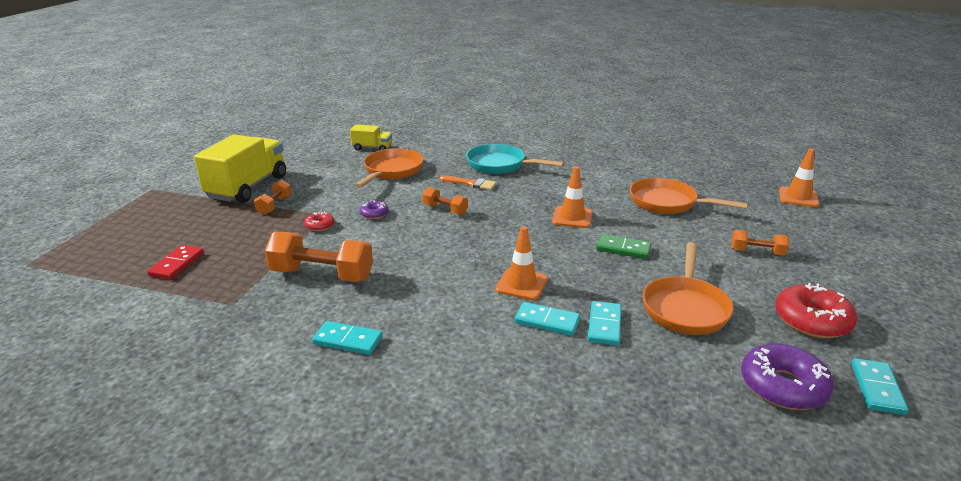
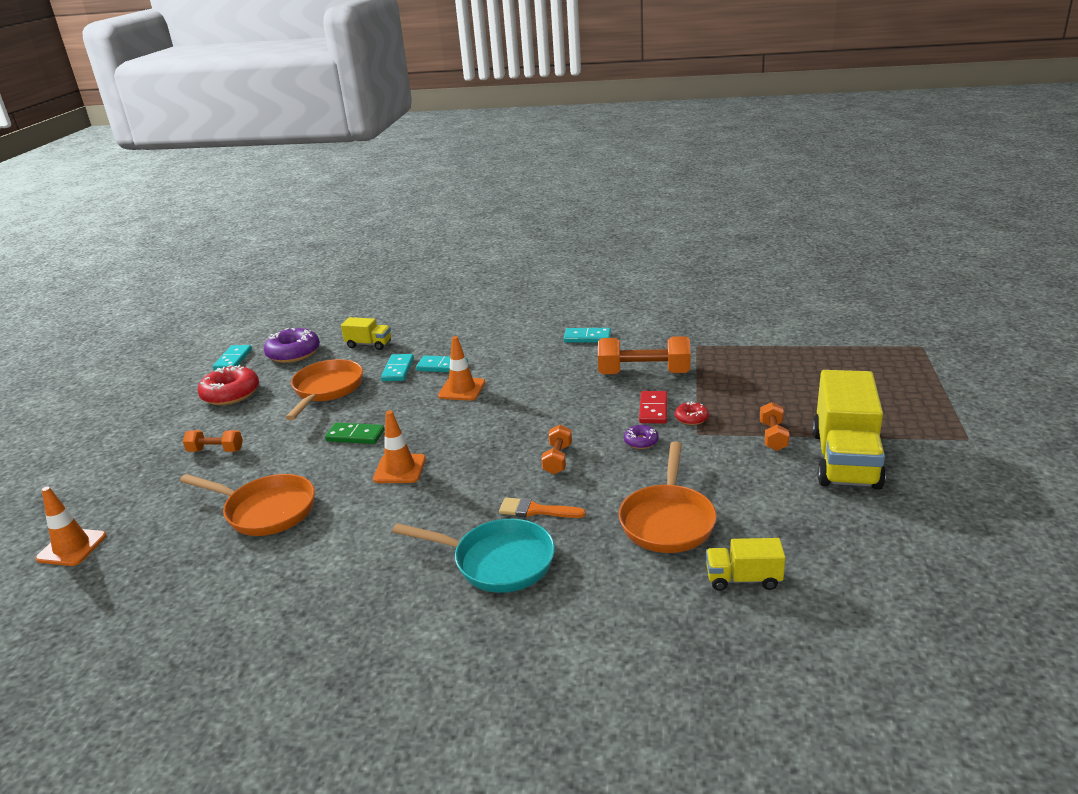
camera: 175 degrees right, 0 degrees up
red domino [147,245,204,280] -> red domino moved to [639,391,667,424]
orange dumbbell [422,187,468,215] -> orange dumbbell turned 75 degrees clockwise [541,424,572,475]
none -> yellow truck [341,317,391,350]

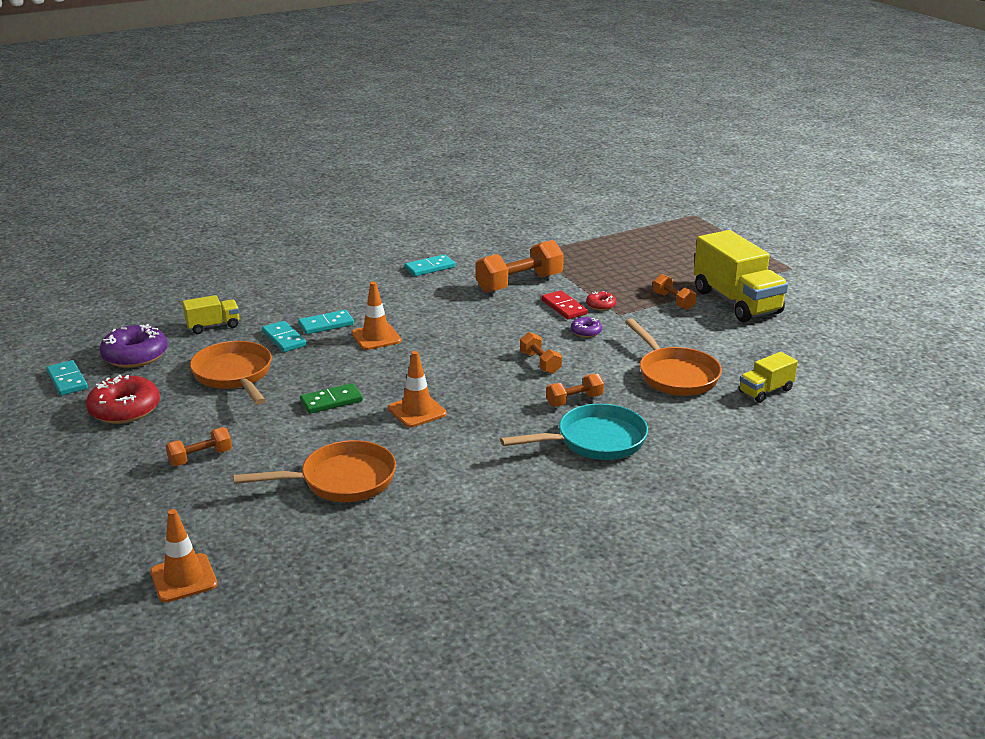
camera: 40 degrees left, 0 degrees up
orange brush [499,498,586,518] -> orange dumbbell [546,373,604,407]

